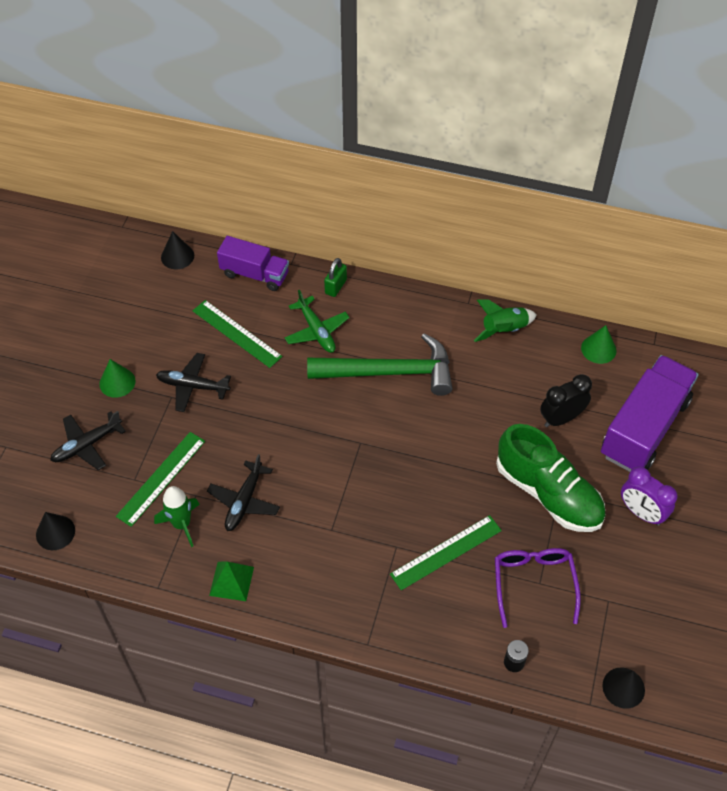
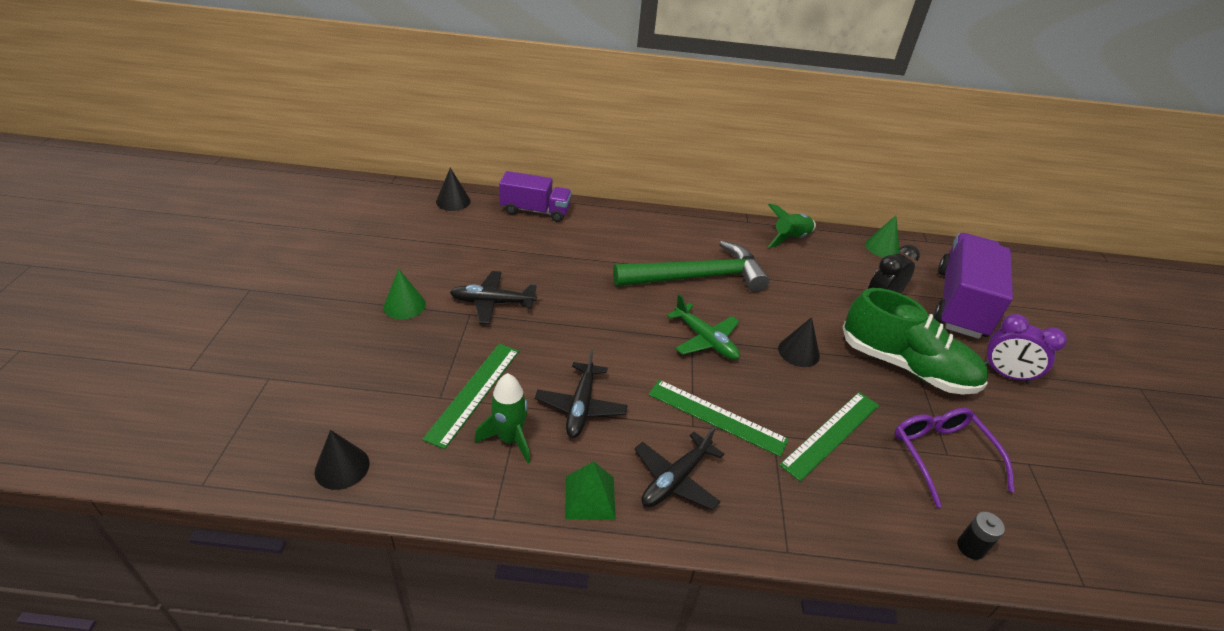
camera: 15 degrees left, 15 degrees down
black plane [50,411,126,470] -> black plane moved to [635,427,724,510]
green ruler [193,300,283,368] -> green ruler moved to [648,380,789,457]
green plane [284,290,350,353] -> green plane moved to [667,294,740,360]
green padlock [324,258,347,297] -> none
black cone [602,668,645,709] -> black cone moved to [778,317,820,367]

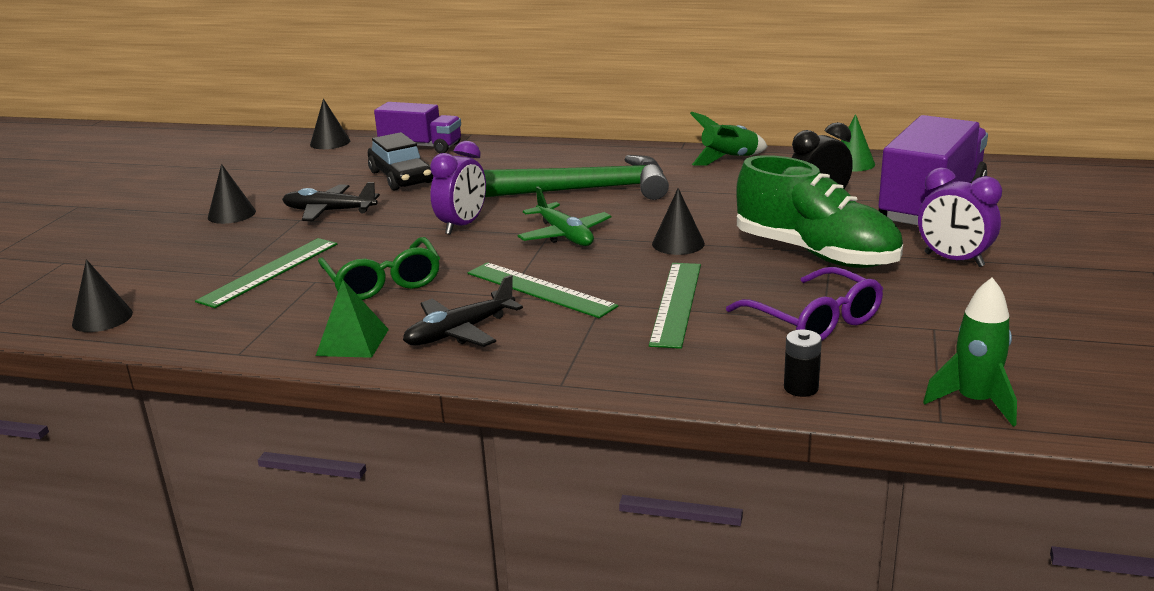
camera: 15 degrees right, 15 degrees down
green cone [383,269,426,319] -> black cone [208,164,256,224]
green rocket [475,373,530,463] -> green rocket moved to [923,277,1017,427]
black plane [535,349,628,438] -> green glasses [318,237,440,300]
green ruler [779,392,879,482] -> green ruler turned 45 degrees counterclockwise [649,263,701,349]
purple glasses [895,408,1015,508] -> purple glasses turned 150 degrees clockwise [726,267,883,340]
none -> black car [368,132,433,190]
none -> purple clock [430,141,486,235]

